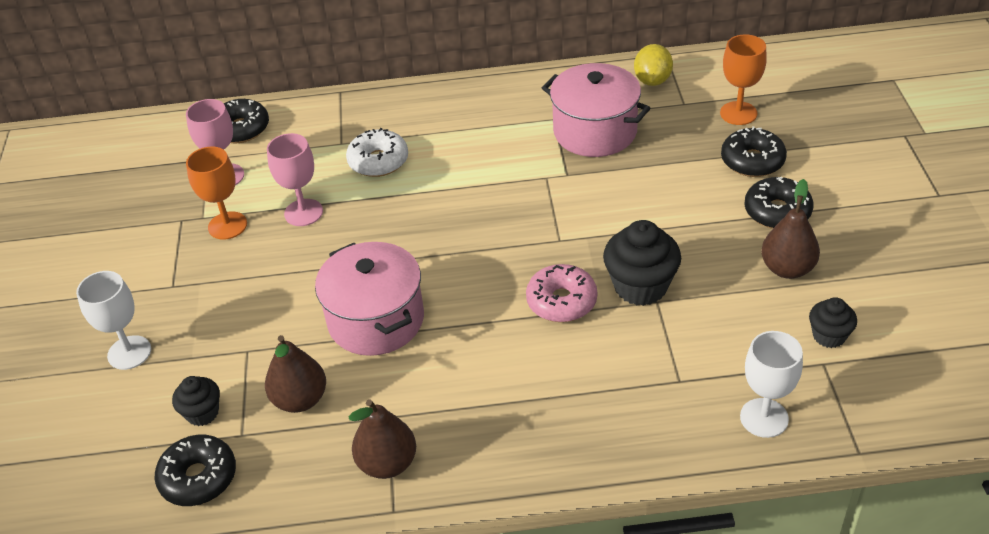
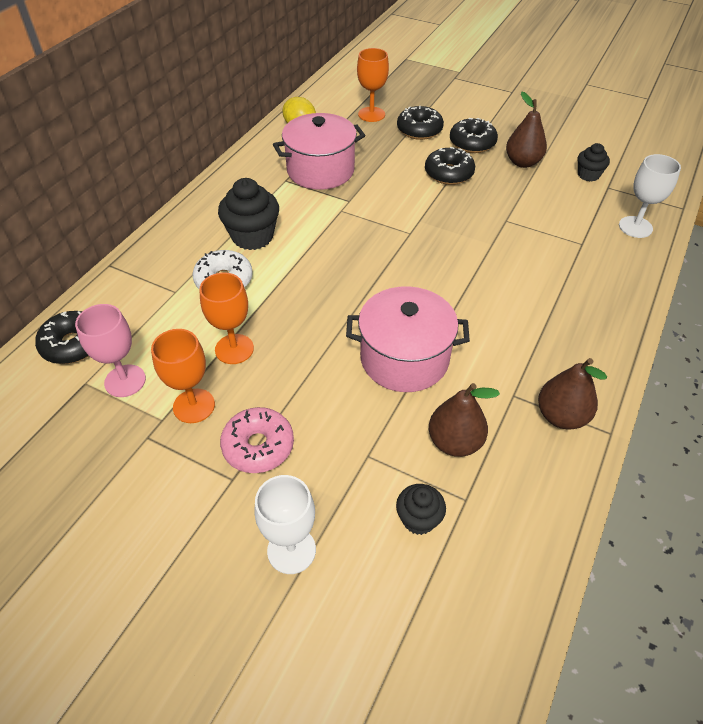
camera: 60 degrees left, 5 degrees up
black donut [154,435,236,506] -> black donut moved to [425,147,475,185]
pink goblet [267,133,323,226] -> orange goblet [199,272,254,364]
pink donut [526,264,597,322] -> pink donut moved to [220,407,294,473]
black cupcake [603,220,681,306] -> black cupcake moved to [218,178,279,250]

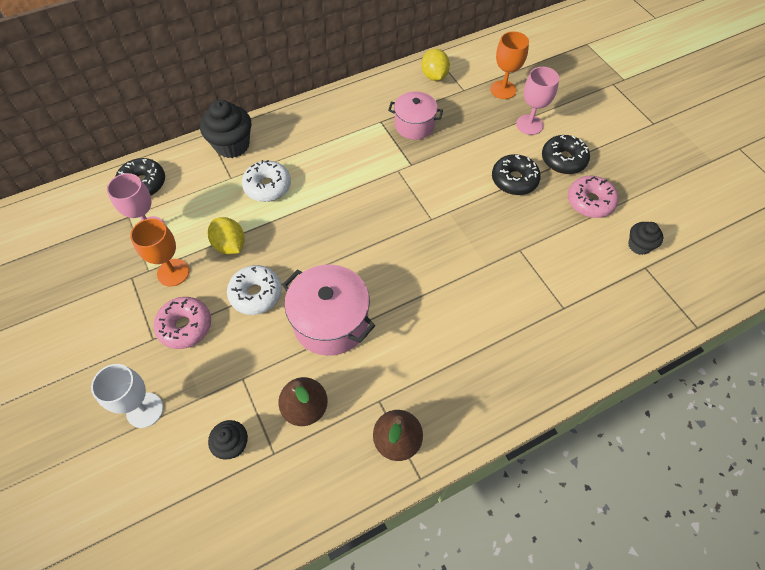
camera: 35 degrees right, 10 degrees up
orange goblet [199,272,254,364] -> yellow lemon [208,217,245,254]
black cupcake [218,178,279,250] -> black cupcake moved to [200,100,251,158]
pink pot [273,113,365,190] -> pink pot [388,91,443,140], size x0.66
black donut [397,106,444,140] -> pink goblet [516,67,559,135]
brown pear [506,92,547,168] -> pink donut [568,176,619,218]
white goblet [619,154,681,238] -> none
none -> white donut [227,265,282,315]

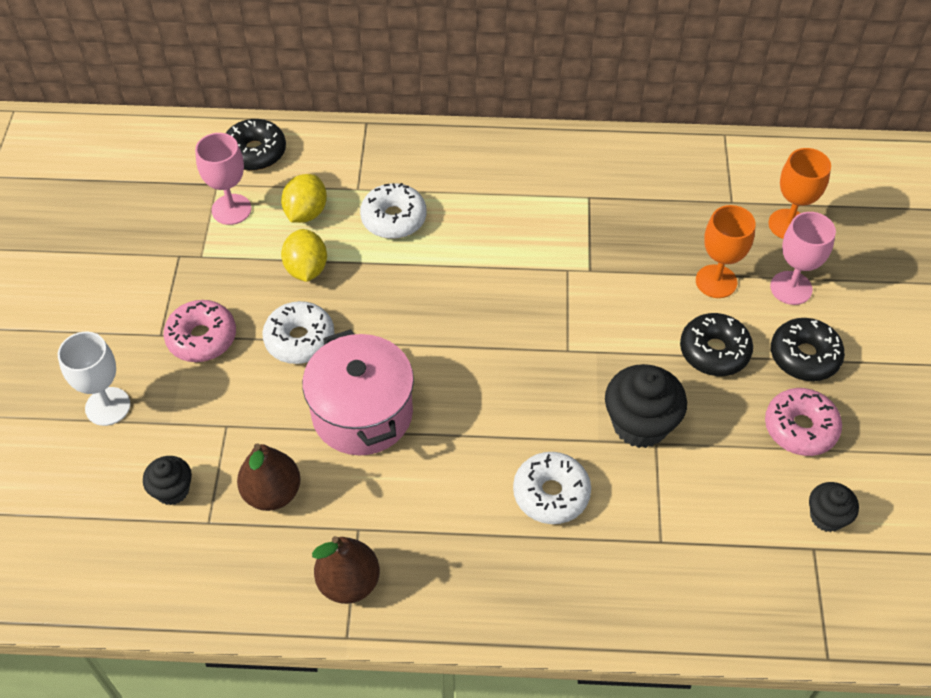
camera: 30 degrees right, 5 degrees down
orange goblet [130,218,189,286] -> orange goblet moved to [696,205,756,298]
black cupcake [200,100,251,158] -> black cupcake moved to [605,364,687,448]
pink pot [388,91,443,140] -> none
yellow lemon [421,49,450,81] -> yellow lemon moved to [281,174,327,223]
none -> white donut [513,452,591,524]

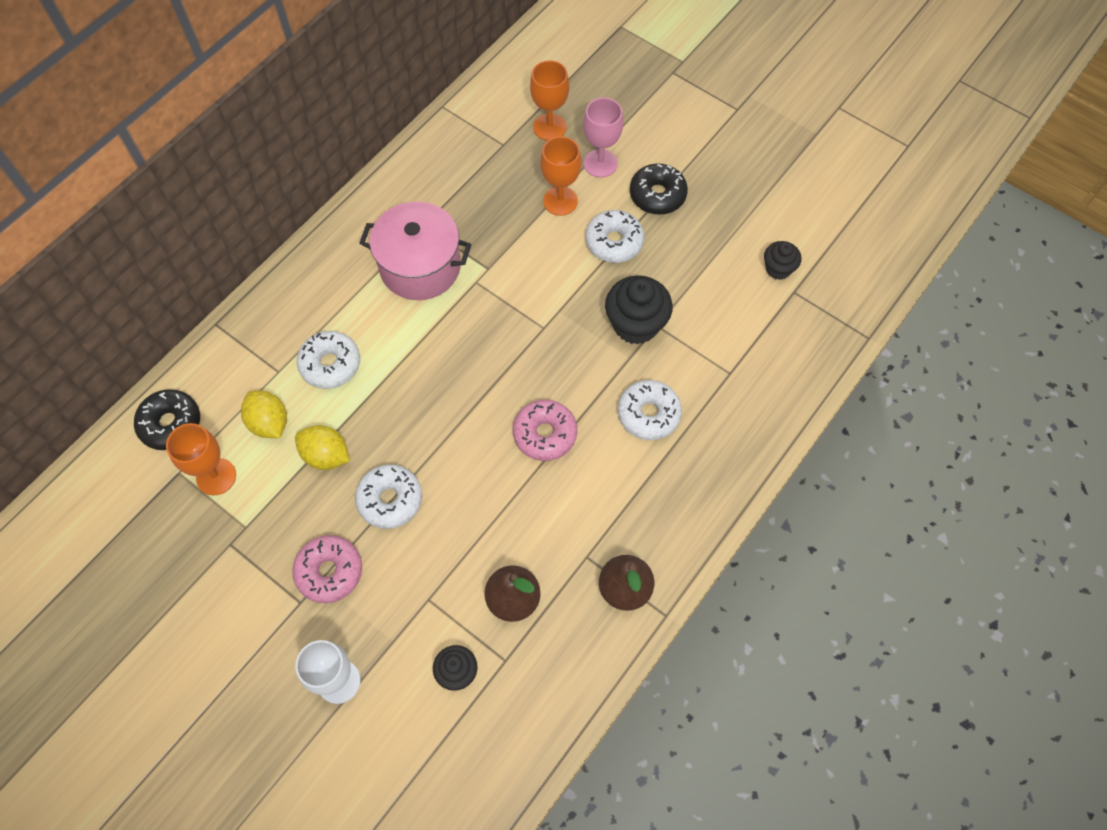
camera: 55 degrees left, 10 degrees up
pink goblet [195,133,252,225] -> orange goblet [166,423,236,495]
pink pot [302,329,414,456] -> pink pot moved to [360,202,471,300]
black donut [680,313,753,376] -> white donut [585,210,644,263]
pink donut [765,388,842,456] -> pink donut moved to [513,400,577,461]

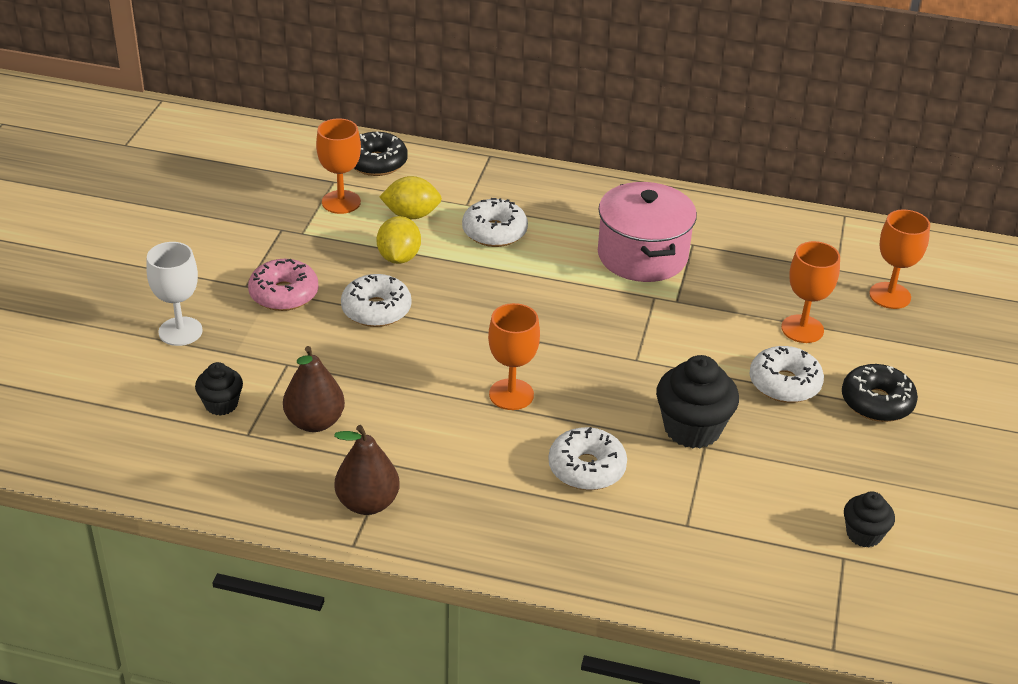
camera: 65 degrees right, 25 degrees down
yellow lemon [241,390,287,438] -> yellow lemon turned 60 degrees clockwise [379,176,442,219]
pink donut [513,400,577,461] -> orange goblet [488,303,540,410]
pink goblet [583,98,623,177] -> none

